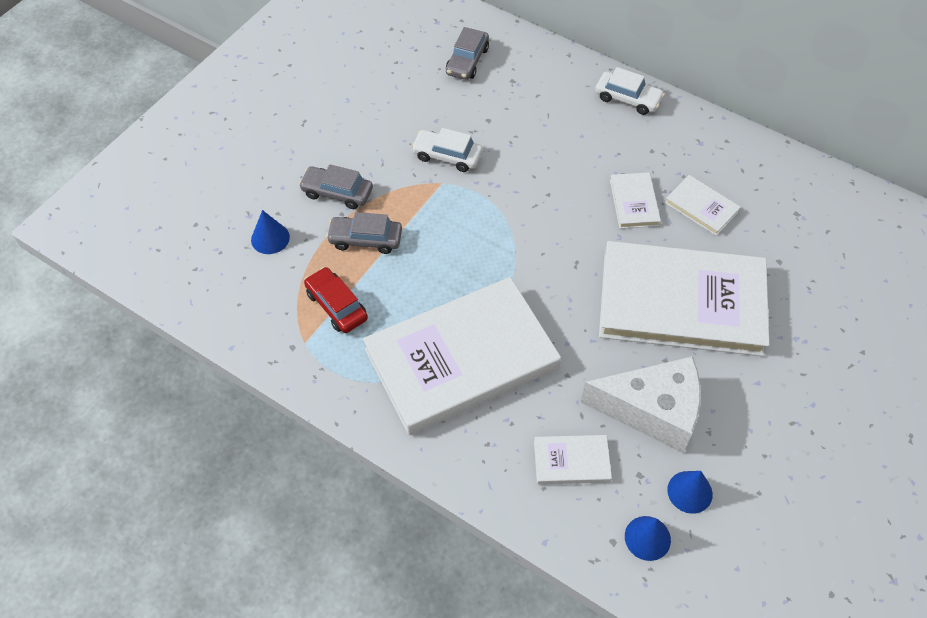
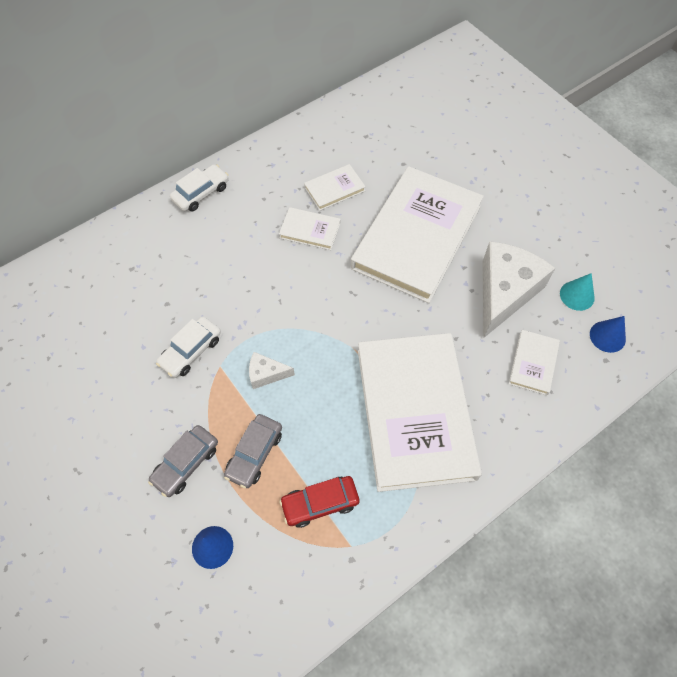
camera: 70 degrees left, 5 degrees up
grey car [446,27,489,80] -> none
blue cone [667,471,713,514] -> turquoise cone [560,273,595,311]
none -> white cheese [249,352,295,389]

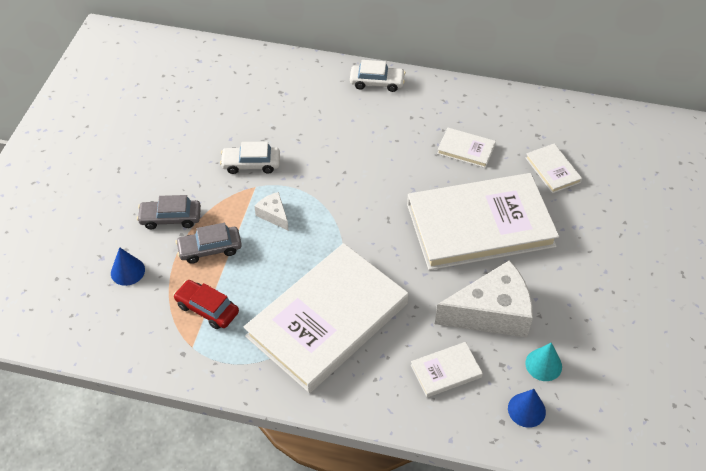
camera: 50 degrees right, 10 degrees down
white book [279,207,340,250] -> white book moved to [526,143,582,193]

